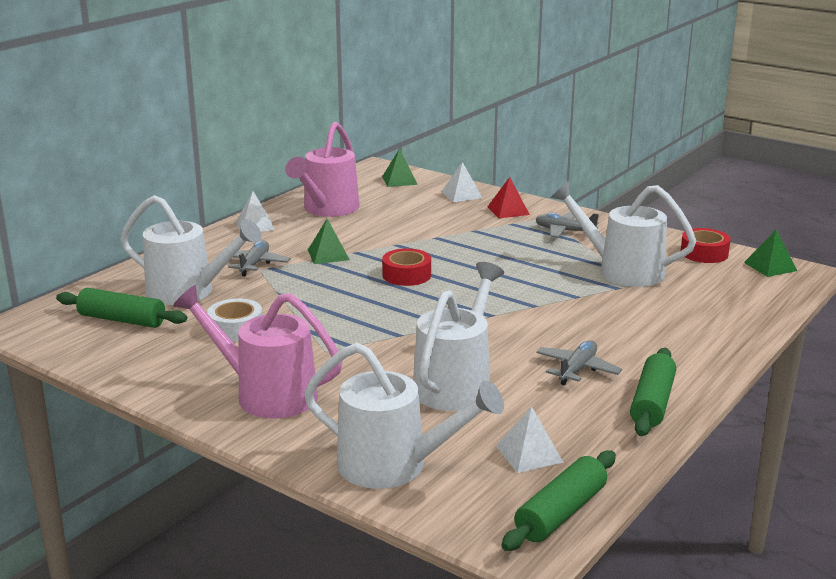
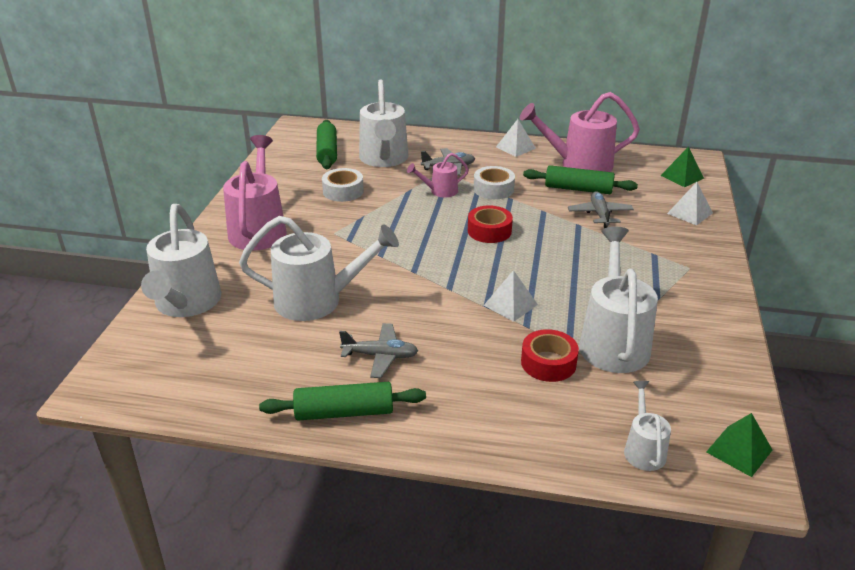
camera: 65 degrees right, 10 degrees up
green pyramid [308,219,350,264] -> white tape [474,166,515,199]
red pyramid [488,177,530,218] -> none
white pyramid [496,407,563,473] -> white pyramid moved to [484,270,538,322]
green rolling pin [501,450,616,551] -> green rolling pin moved to [523,165,638,194]
grey plane [536,212,599,238] -> grey plane moved to [568,191,634,228]
red tape [681,228,731,263] -> red tape moved to [521,329,579,382]
none -> pink watering can [407,153,469,198]
none -> white watering can [624,381,671,471]

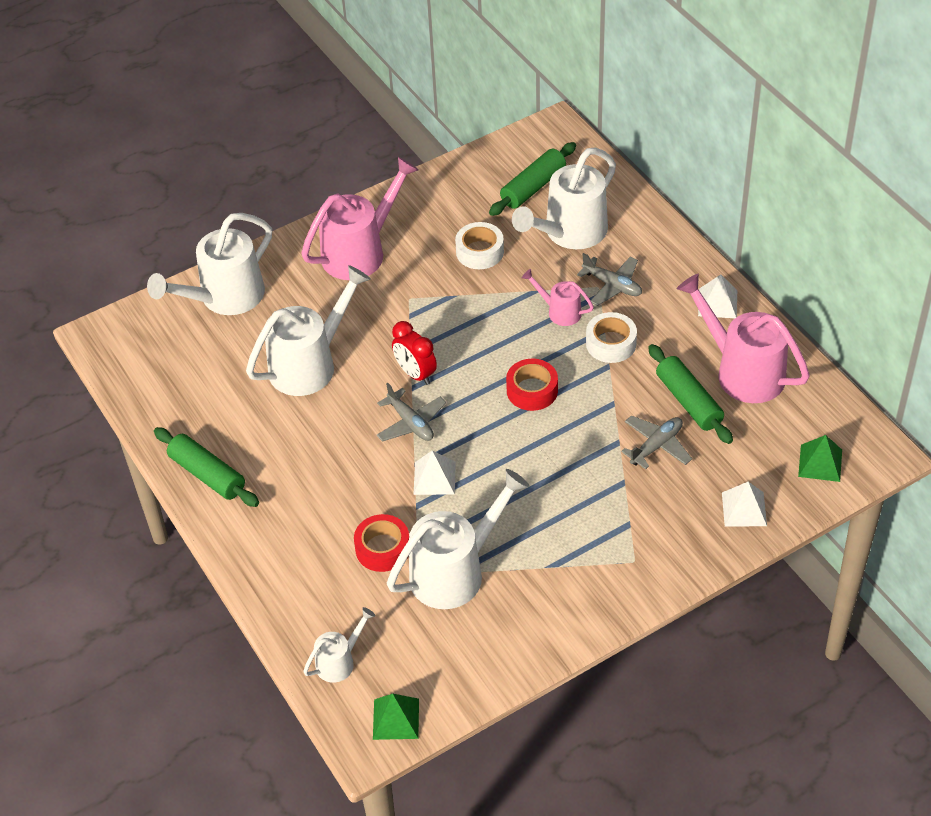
camera: 50 degrees right, 15 degrees up
white watering can [239,216,399,321] -> white watering can turned 90 degrees counterclockwise [246,265,370,396]
grey plane [339,323,418,378] -> grey plane moved to [376,382,446,442]
none -> red clock [392,321,437,385]

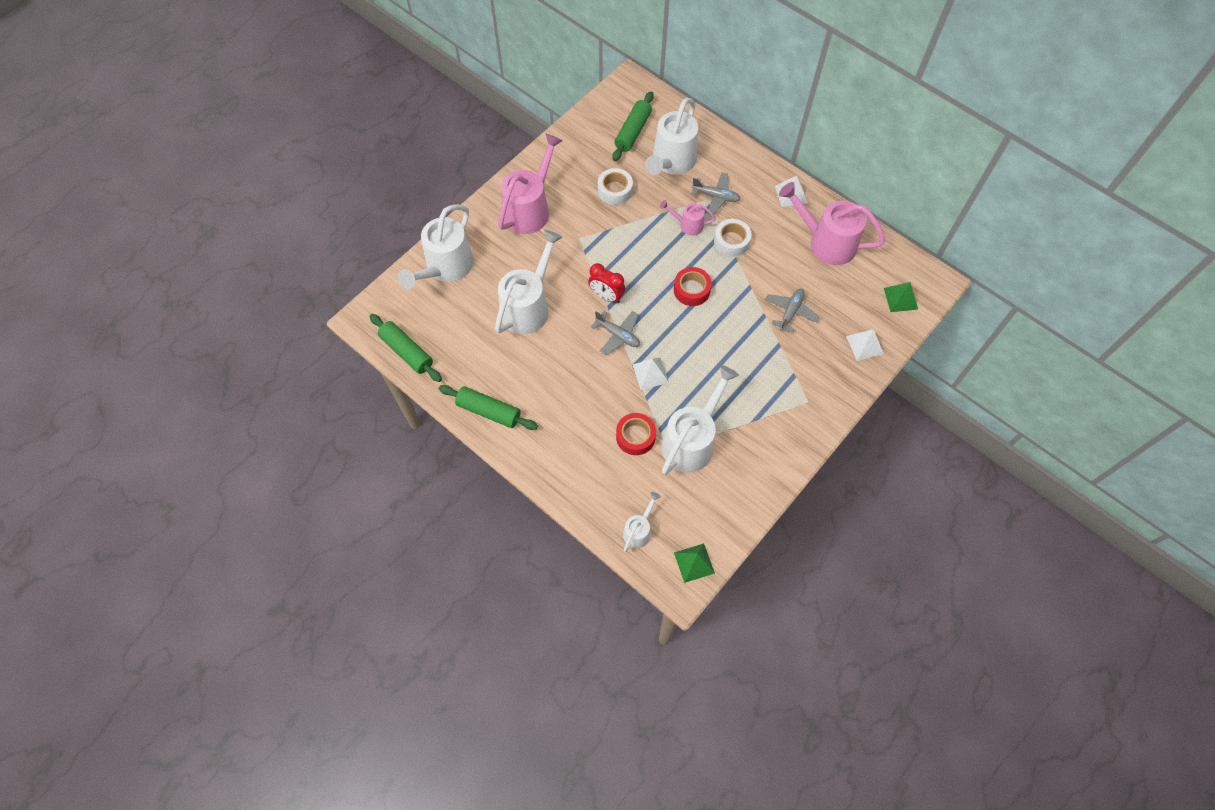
camera: 20 degrees left, 15 degrees up
green rolling pin [648,344,733,444] -> green rolling pin moved to [369,314,442,382]

